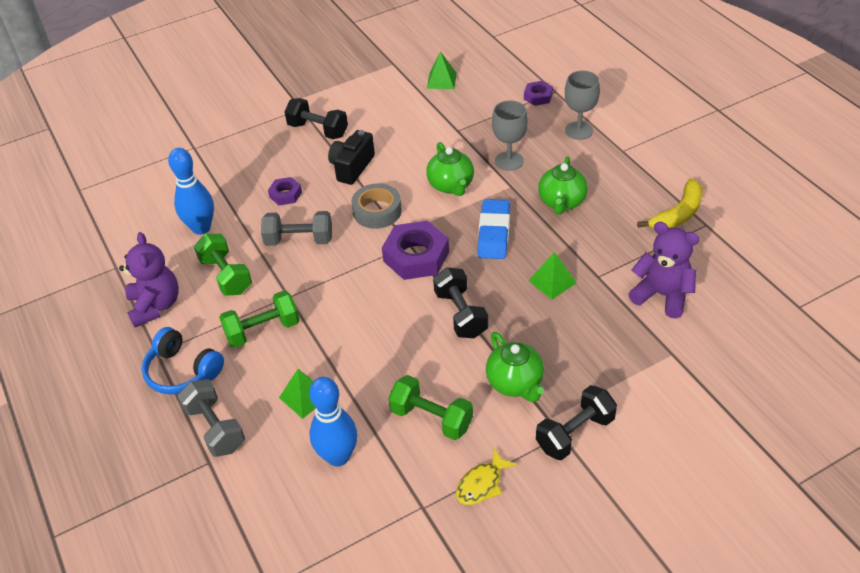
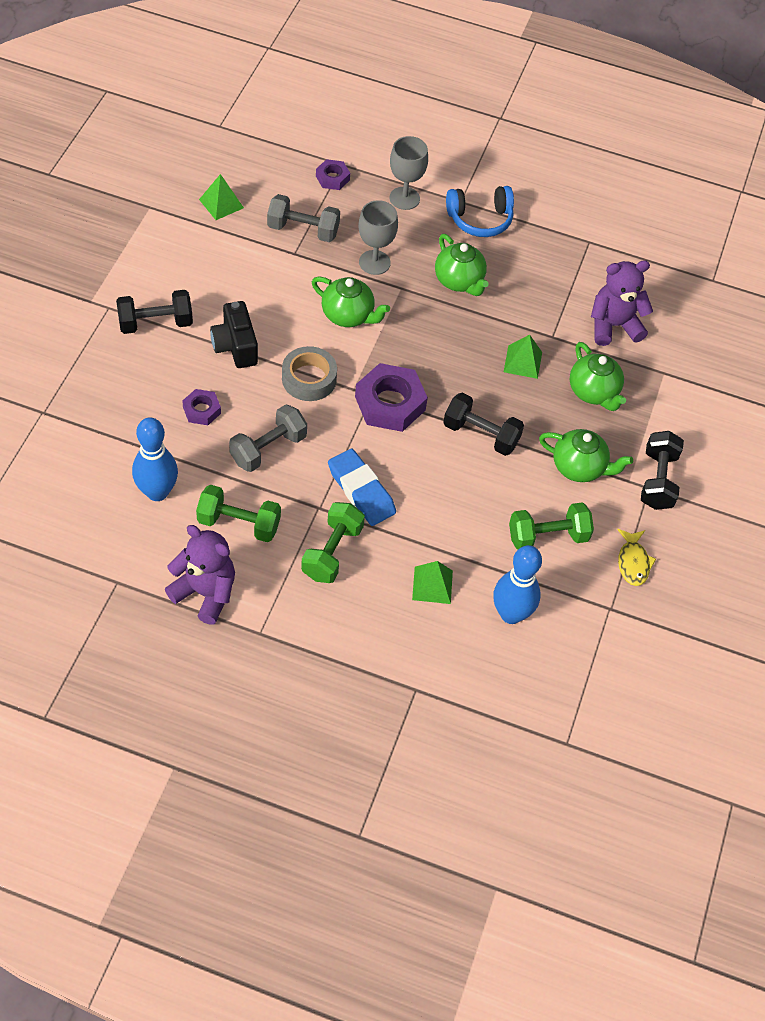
camera: 50 degrees left, 10 degrees up
blue headphones [142,327,224,395] -> blue headphones moved to [446,186,514,237]
grey dumbbell [178,379,245,457] -> grey dumbbell moved to [267,194,340,242]
blue eraser [478,199,510,259] -> blue eraser moved to [328,449,396,526]
yellow banana [637,178,703,229] -> none
none -> green teapot [570,342,626,411]

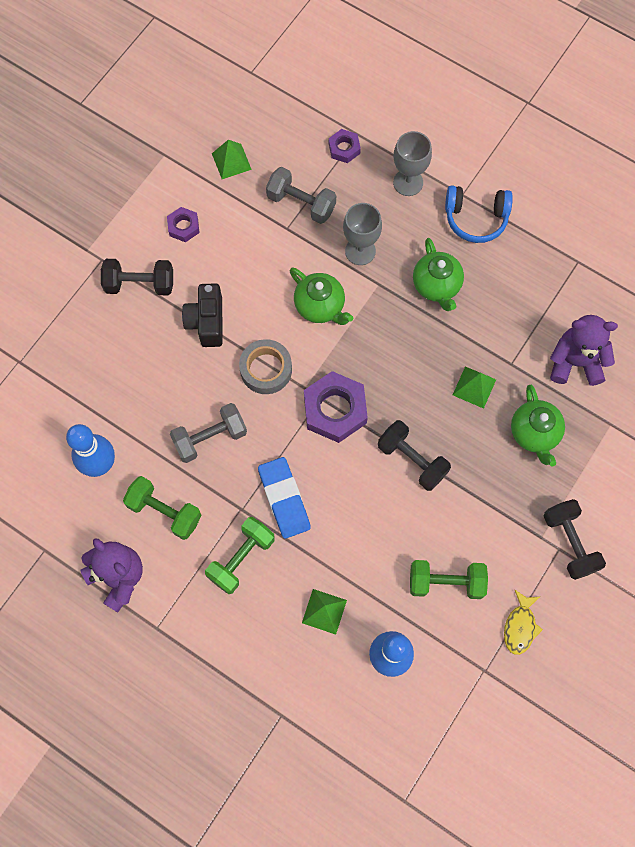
camera: 20 degrees right, 15 degrees up
purple nut [182,389,221,425] -> purple nut moved to [167,207,200,242]
green teapot [539,429,633,482] -> none
black dumbbell [641,431,684,510] -> black dumbbell turned 45 degrees counterclockwise [544,499,606,580]

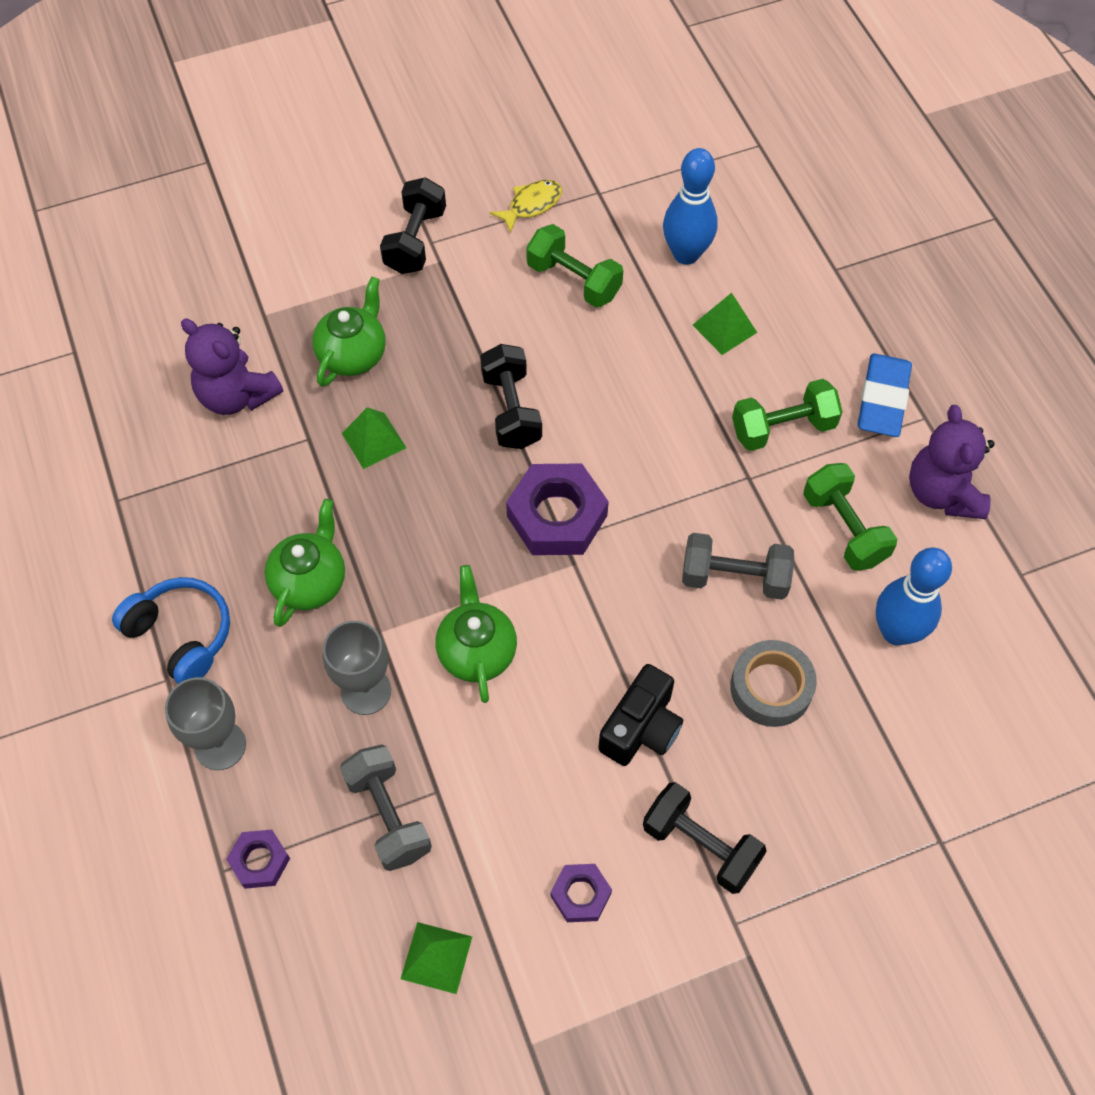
camera: 145 degrees left, 10 degrees down
grey tape [239,339,292,394] -> grey tape moved to [730,640,817,727]
blue eraser [258,457,311,539] -> blue eraser moved to [858,354,912,437]

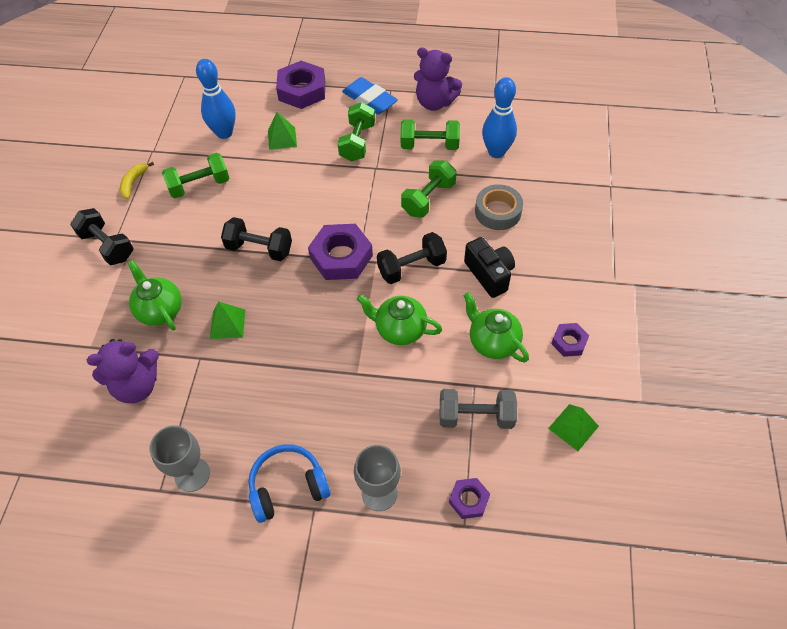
camera: 60 degrees left, 5 degrees down
green teapot [265,499,345,627] -> green teapot moved to [463,292,529,362]
grey goblet [323,621,391,715] -> grey goblet moved to [150,426,210,492]
yellow fish [490,180,562,234] -> yellow banana [120,162,154,199]
black dumbbell [643,782,767,894] -> black dumbbell moved to [377,232,447,284]
grey dumbbell [682,533,794,600] -> green dumbbell [401,160,457,217]
none -> purple nut [276,61,325,109]

